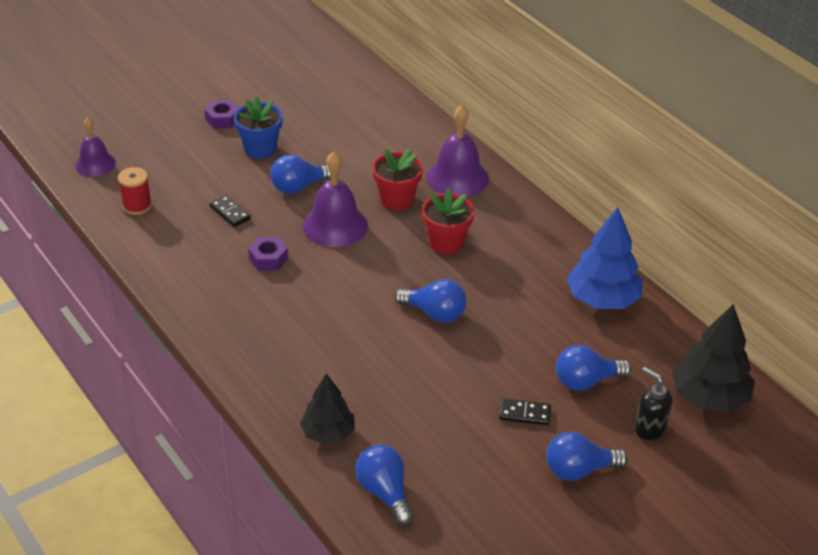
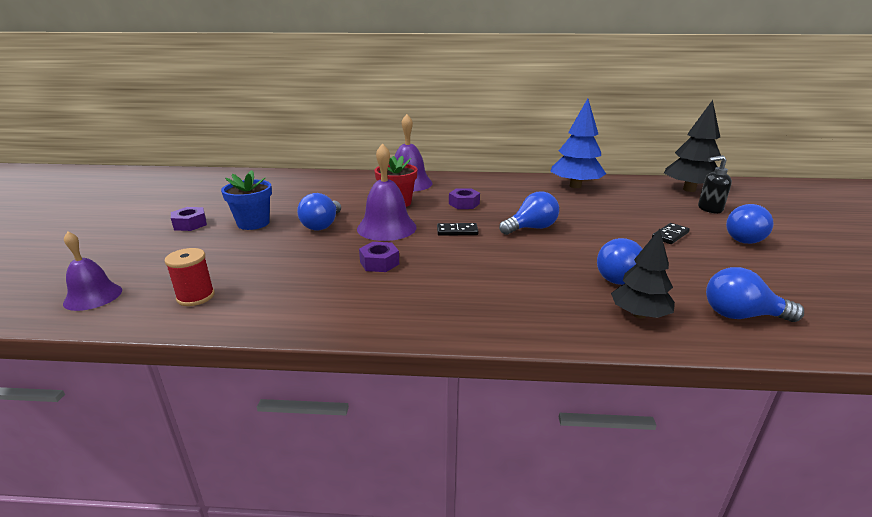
camera: 50 degrees left, 15 degrees down
black domino [210,195,251,227] -> black domino moved to [437,223,479,236]
red flower pot [422,188,475,254] -> purple nut [449,188,480,209]
blue light bulb [556,345,631,391] -> blue light bulb moved to [597,238,642,285]

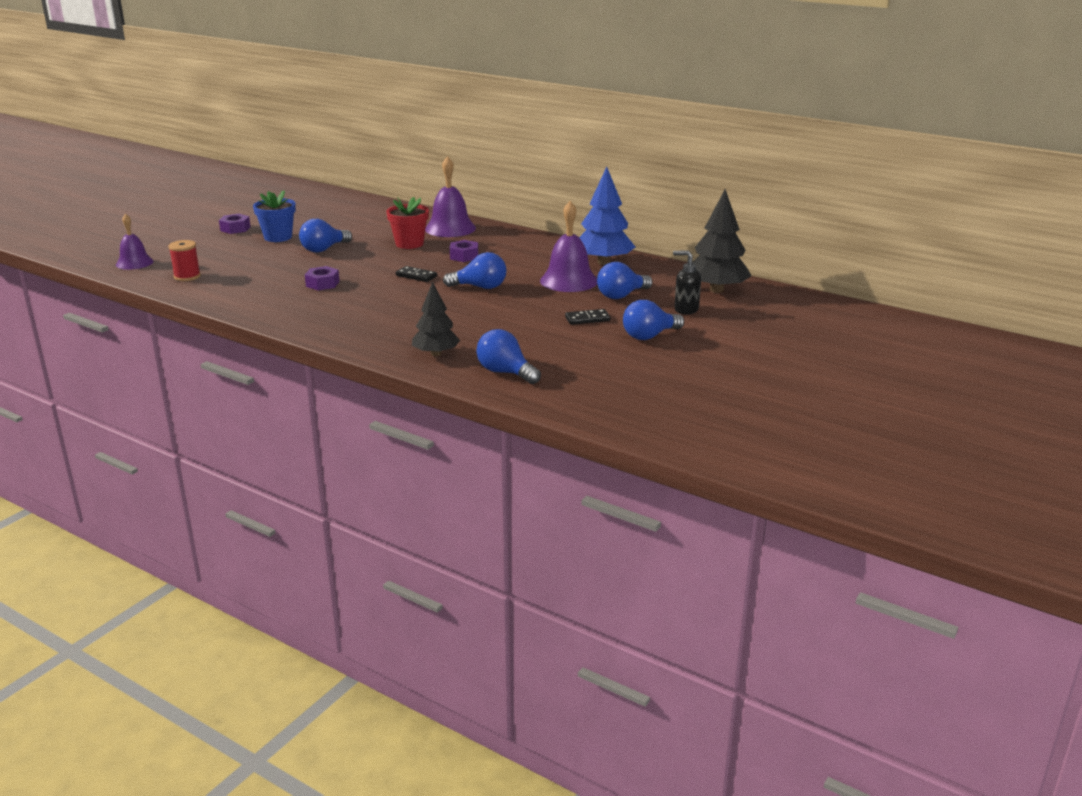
camera: 30 degrees right, 0 degrees up
purple bell [357,143,417,241] -> purple bell moved to [540,201,597,292]
blue light bulb [597,238,642,285] -> blue light bulb moved to [597,262,653,299]

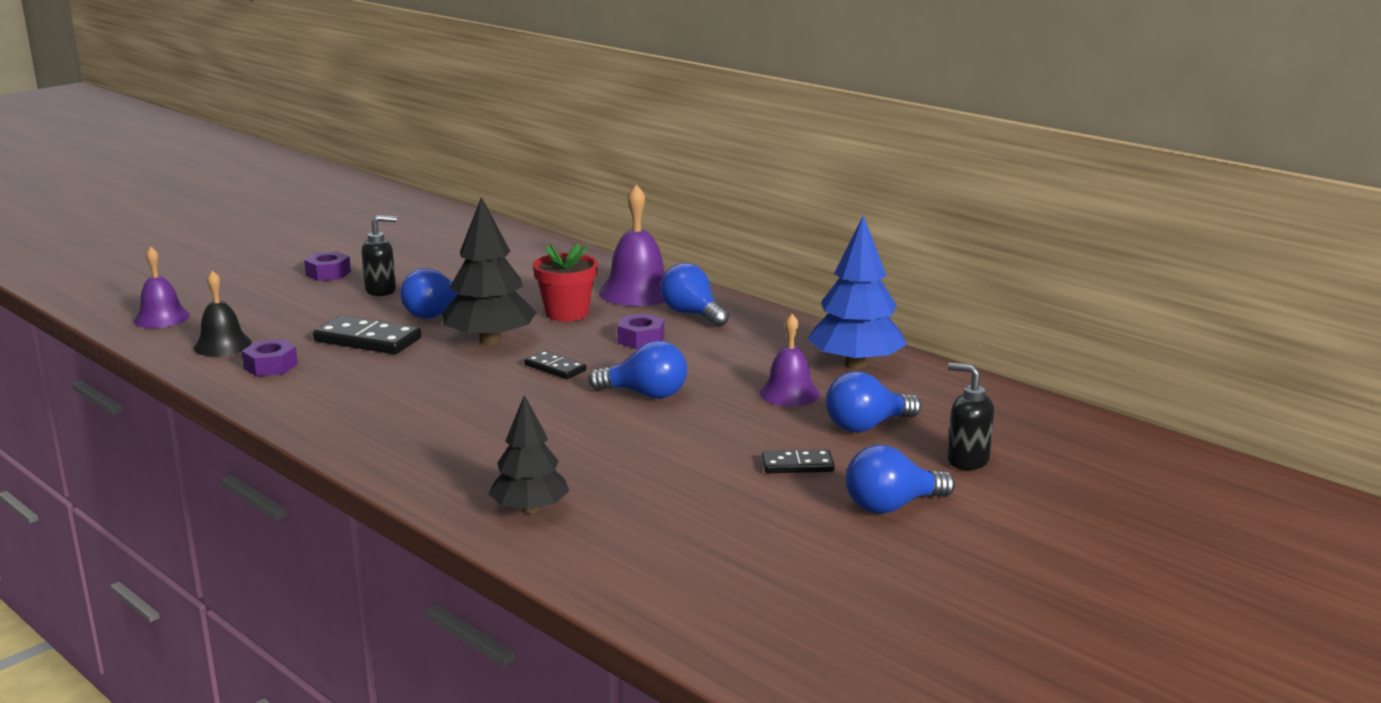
camera: 10 degrees right, 5 degrees down
red spool [168,240,201,281] -> black bell [194,271,252,356]
blue flower pot [253,190,296,242] -> black soap dispenser [362,215,397,296]
purple nut [305,266,340,290] -> purple nut moved to [242,339,298,377]
blue light bulb [476,329,541,384] -> blue light bulb moved to [660,263,729,327]
purple bell [540,201,597,292] -> purple bell [760,314,820,407], size x0.65
black tree [692,189,752,293] -> black tree moved to [442,197,537,345]
none -> black domino [313,315,421,354]

